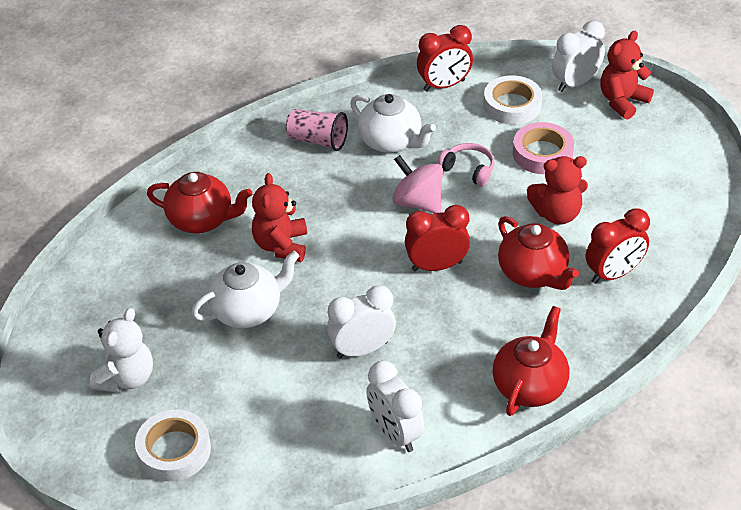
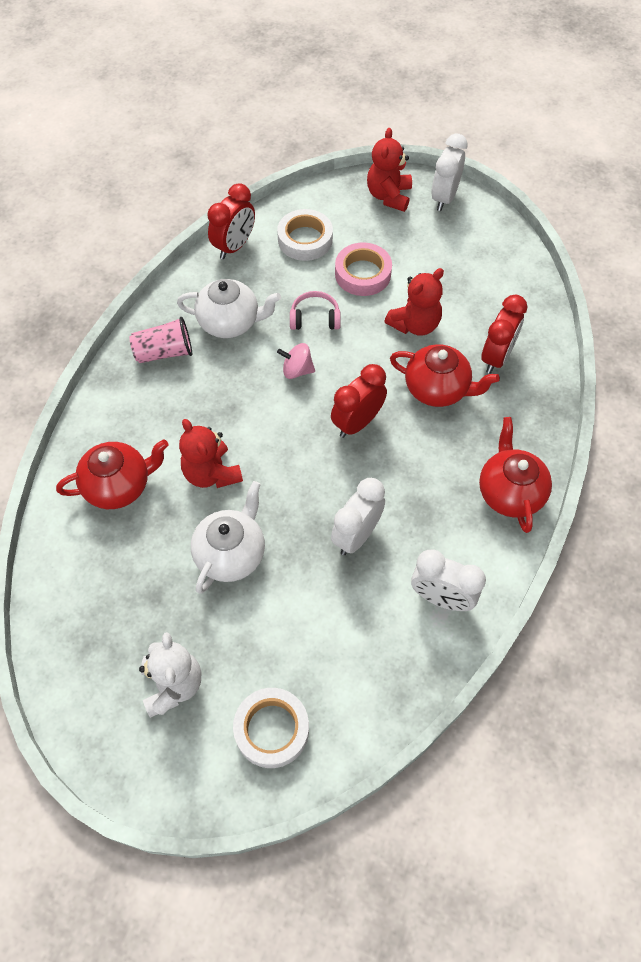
camera: 35 degrees left, 15 degrees up
pink spinning top [393,155,443,213] -> pink spinning top [277,343,315,379], size x0.66
white clock [552,21,605,92] -> white clock moved to [431,133,468,211]

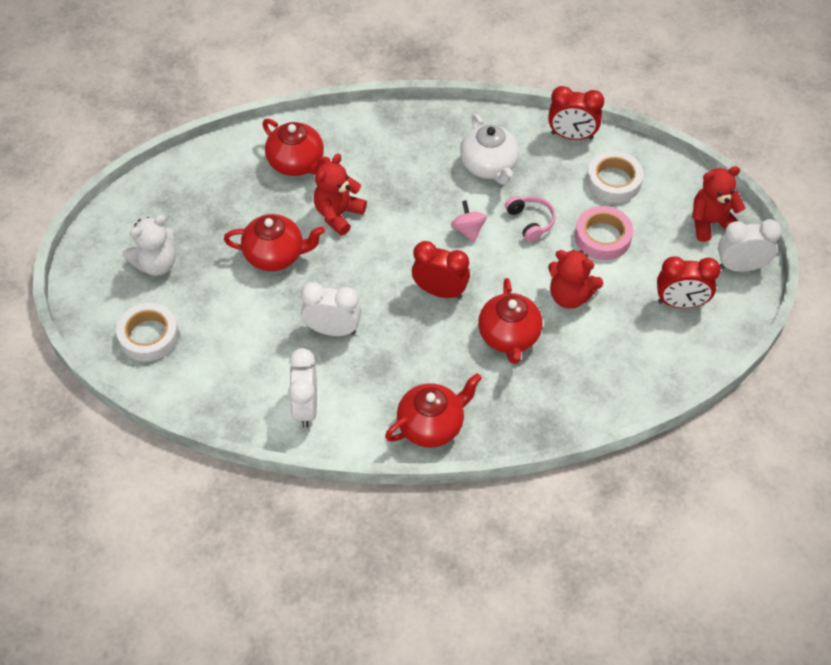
camera: 65 degrees right, 5 degrees down
pink cup [129,317,192,363] -> none
white teapot [191,481,265,594] -> red teapot [224,214,325,271]
red clock [481,295,527,374] -> red clock moved to [657,256,721,308]

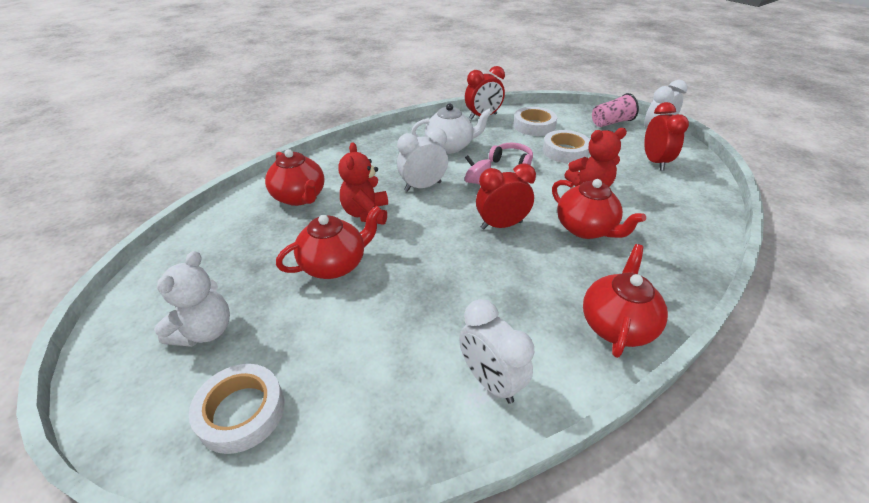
camera: 35 degrees left, 15 degrees down
red teapot [262,118,330,176] -> red teapot turned 45 degrees clockwise [265,149,325,206]
white clock [301,282,361,336] -> white clock moved to [397,127,448,192]
white teapot [460,114,519,185] -> white teapot turned 45 degrees counterclockwise [411,103,492,154]
pink tape [575,206,633,260] -> white tape [542,130,590,163]
red clock [657,256,721,308] -> red clock turned 60 degrees counterclockwise [644,102,689,171]
red teddy bear [692,166,745,242] -> pink cup [592,93,639,127]

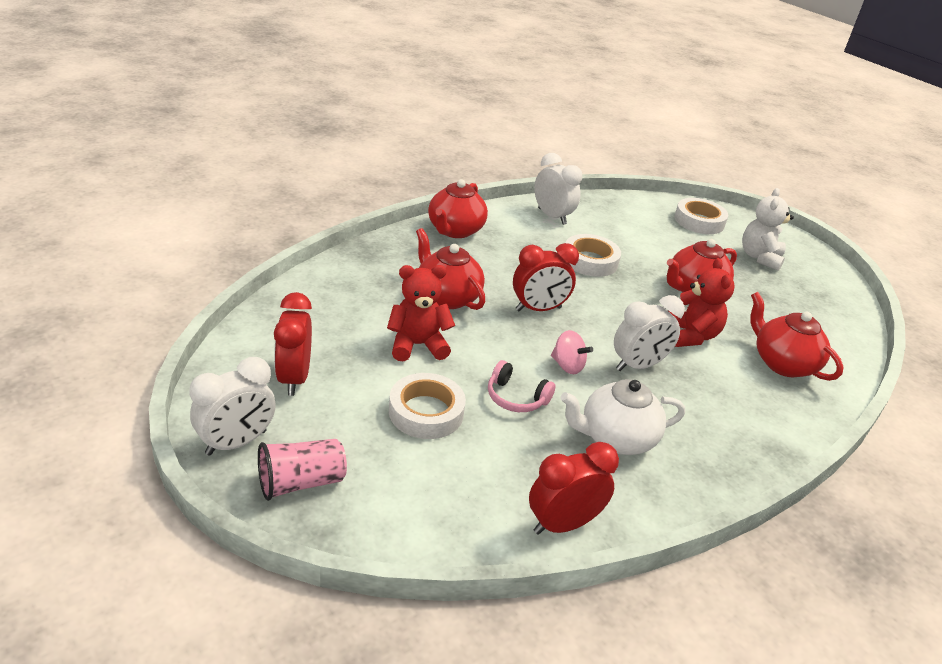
camera: 175 degrees right, 5 degrees down
white tape [513,107,557,136] -> white tape moved to [566,234,621,277]

